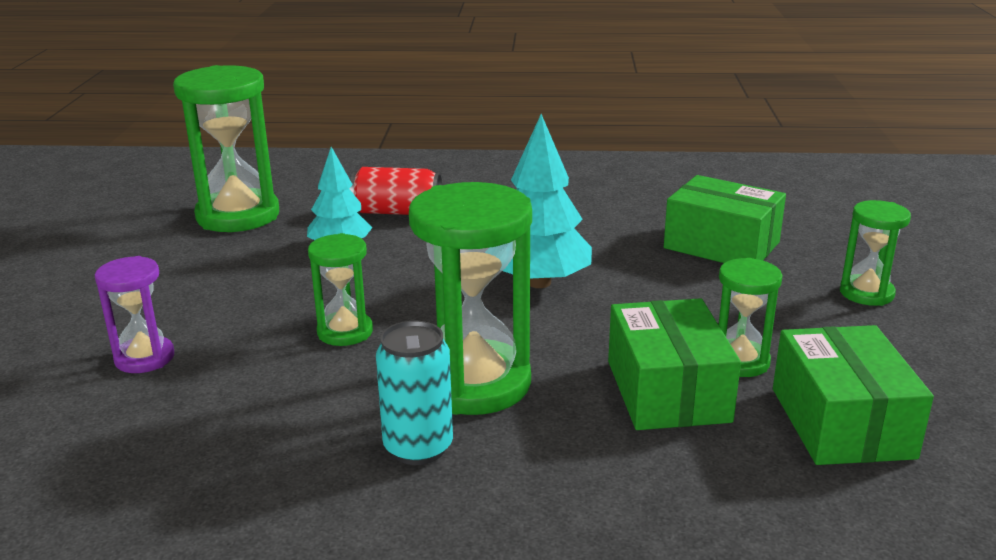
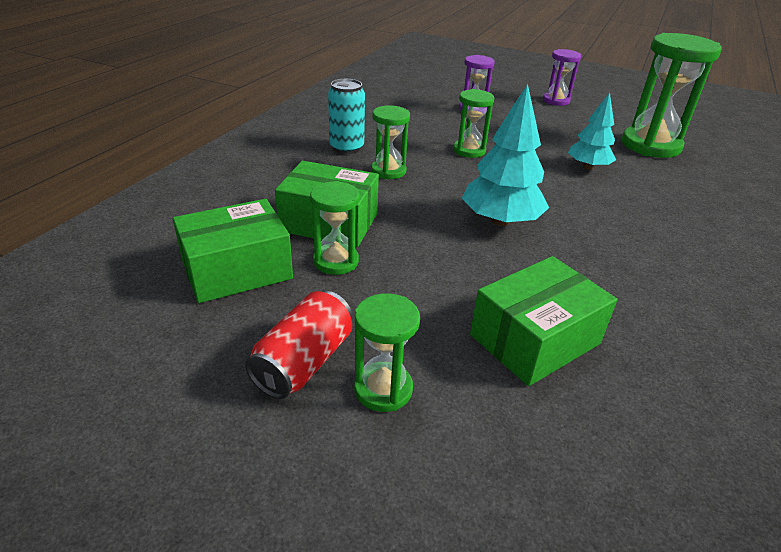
camera: 110 degrees right, 10 degrees up
red can [350,167,442,215] -> red can moved to [245,291,353,399]
green hourglass [409,182,532,415] -> green hourglass [371,105,410,179], size x0.54
green box [773,325,934,465] -> green box turned 45 degrees counterclockwise [173,199,293,303]
none -> purple hourglass [543,49,581,106]

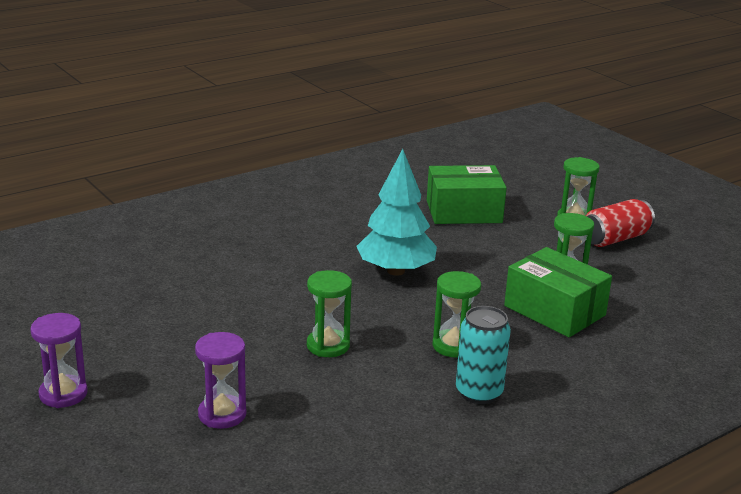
camera: 150 degrees left, 10 degrees down
green box [173,199,293,303] -> none
turquoise tree [568,92,616,170] -> none
green hourglass [622,33,722,158] -> none

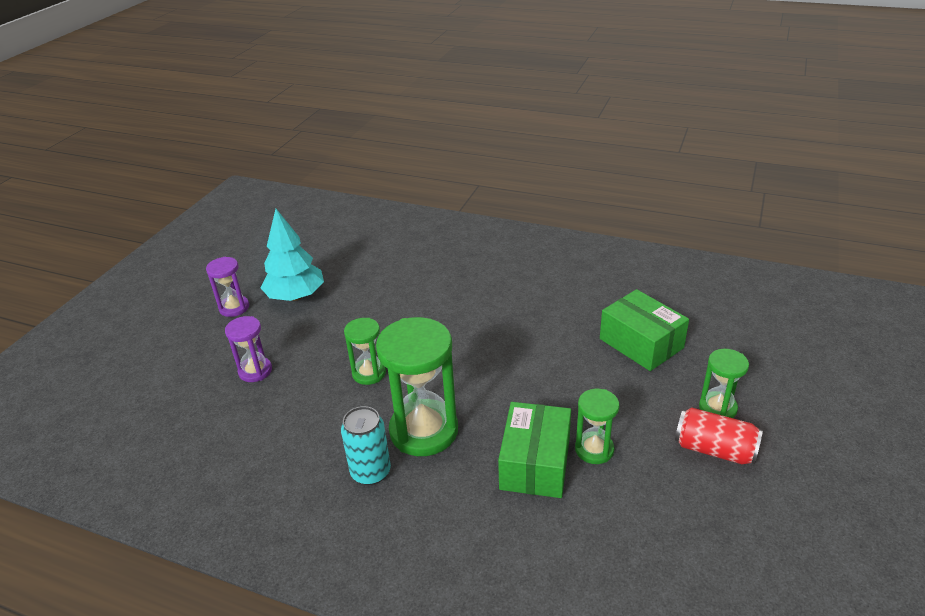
camera: 60 degrees right, 10 degrees up
turquoise tree [357,149,437,276] -> turquoise tree moved to [261,209,324,301]
green hourglass [432,271,481,358] -> green hourglass [376,317,458,456], size x1.86

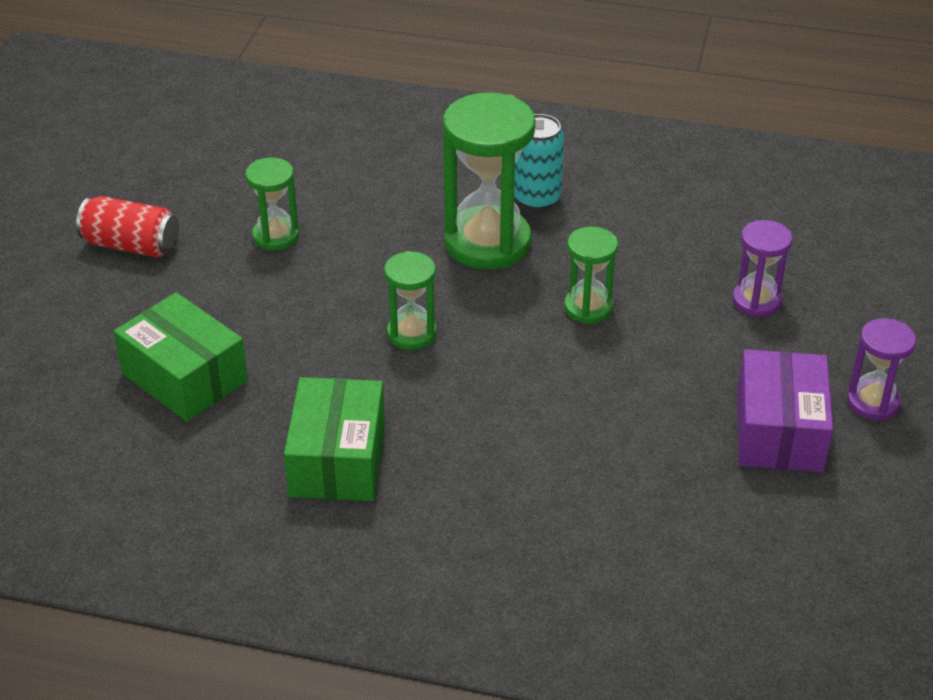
camera: 170 degrees right, 5 degrees up
turquoise tree [261,209,324,301] -> purple box [737,349,833,472]
green box [498,402,571,498] -> green box moved to [284,377,385,501]
green hourglass [699,349,749,418] -> green hourglass moved to [384,251,437,350]

